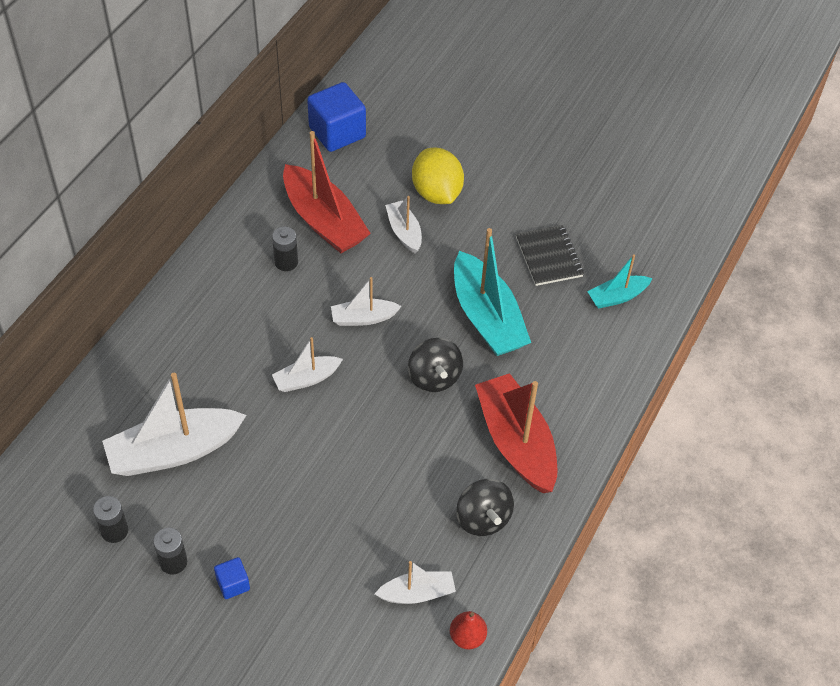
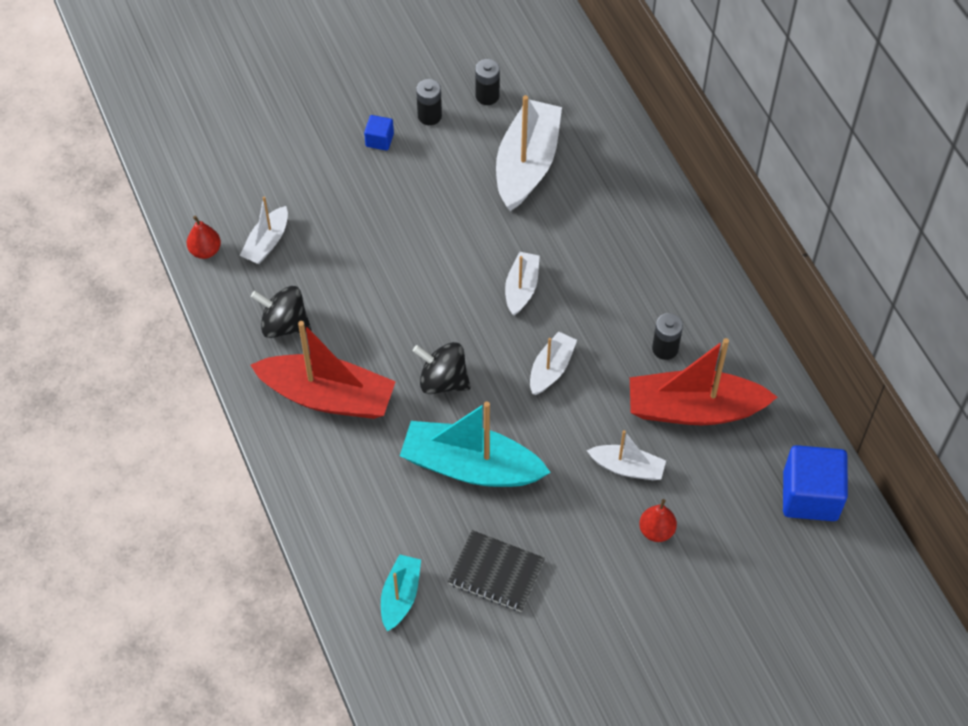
camera: 130 degrees right, 5 degrees up
yellow lemon [412,148,464,204] -> red pear [639,499,677,542]

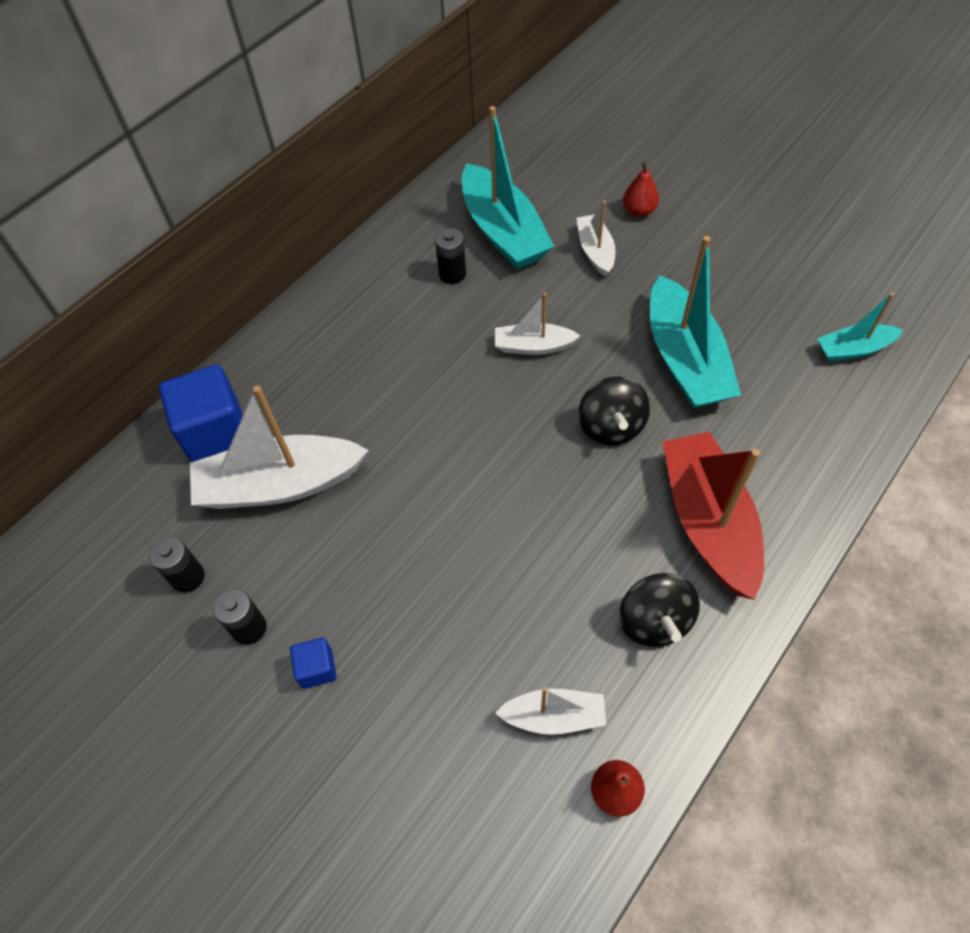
camera: 115 degrees left, 0 degrees up
black notebook [448,530,545,612] -> none
white boat [505,252,540,315] -> none
red boat [630,338,777,425] -> turquoise boat [462,106,554,269]
blue cube [783,445,848,521] -> blue cube moved to [159,364,243,462]

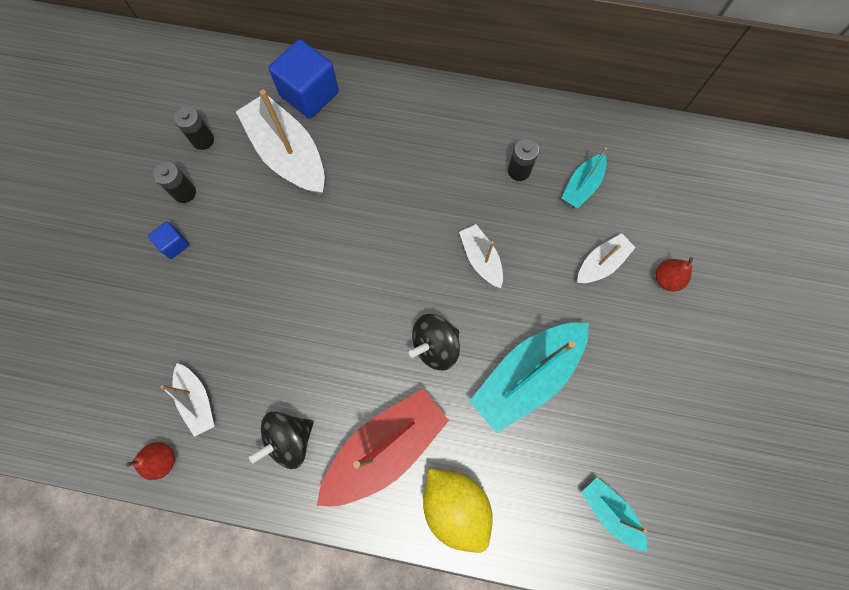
camera: 60 degrees right, 15 degrees up
turquoise boat [462,106,554,269] -> turquoise boat [561,147,607,209], size x0.53
none -> yellow lemon [423,468,493,553]

